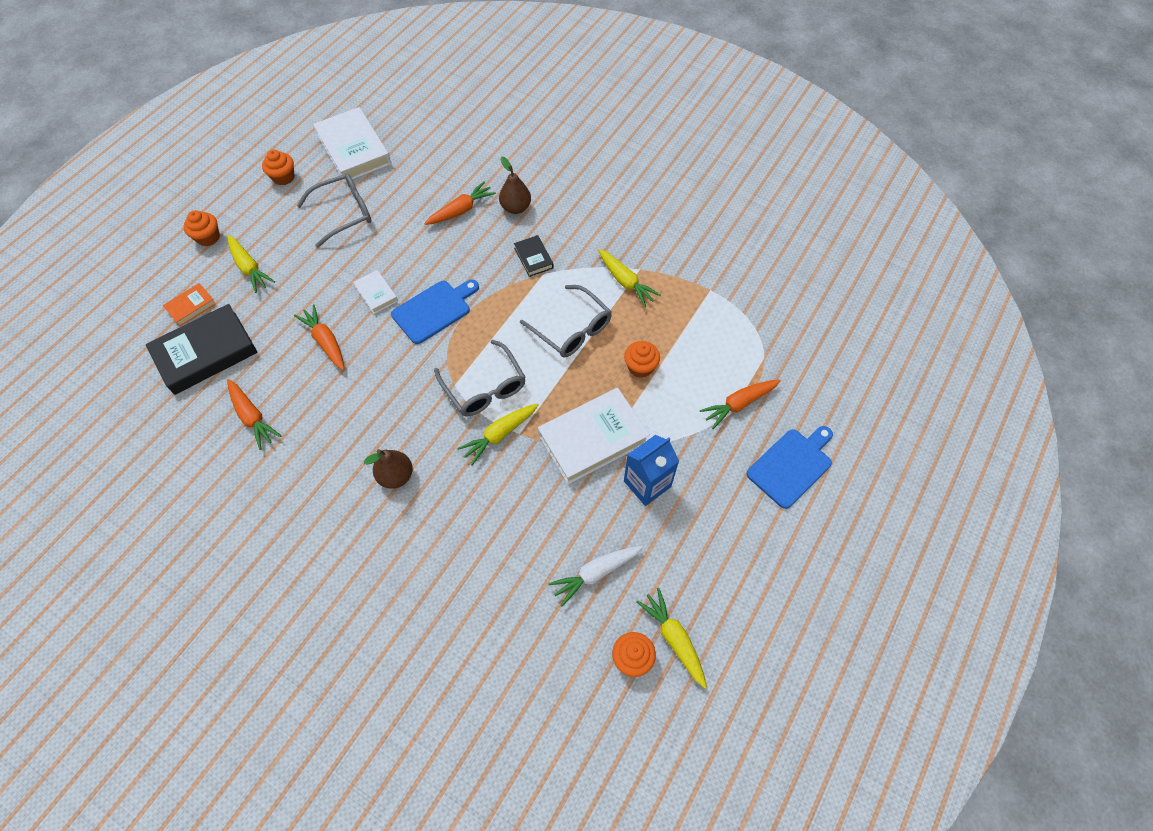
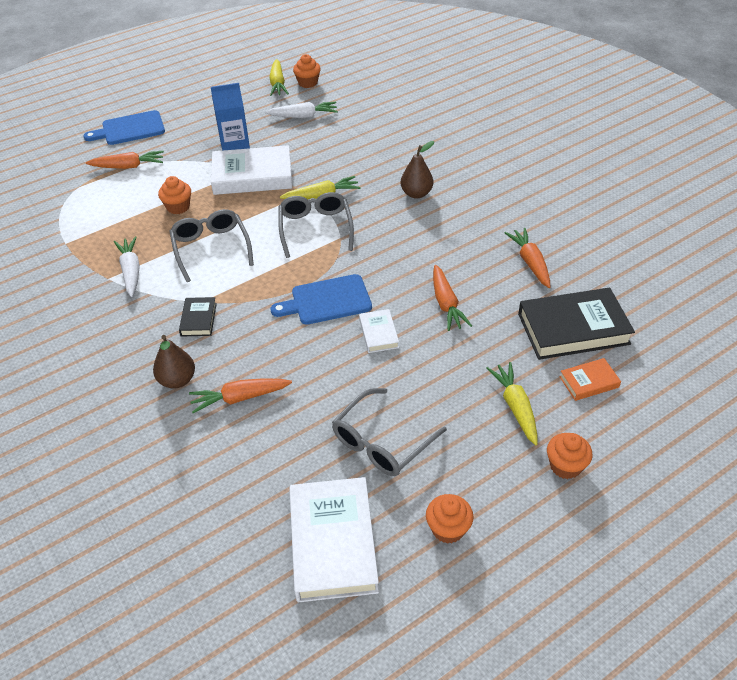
camera: 155 degrees left, 15 degrees down
grey glasses [297,173,371,248] -> grey glasses turned 45 degrees counterclockwise [332,388,447,476]
yellow carrot [598,249,661,307] -> white carrot [114,236,140,297]

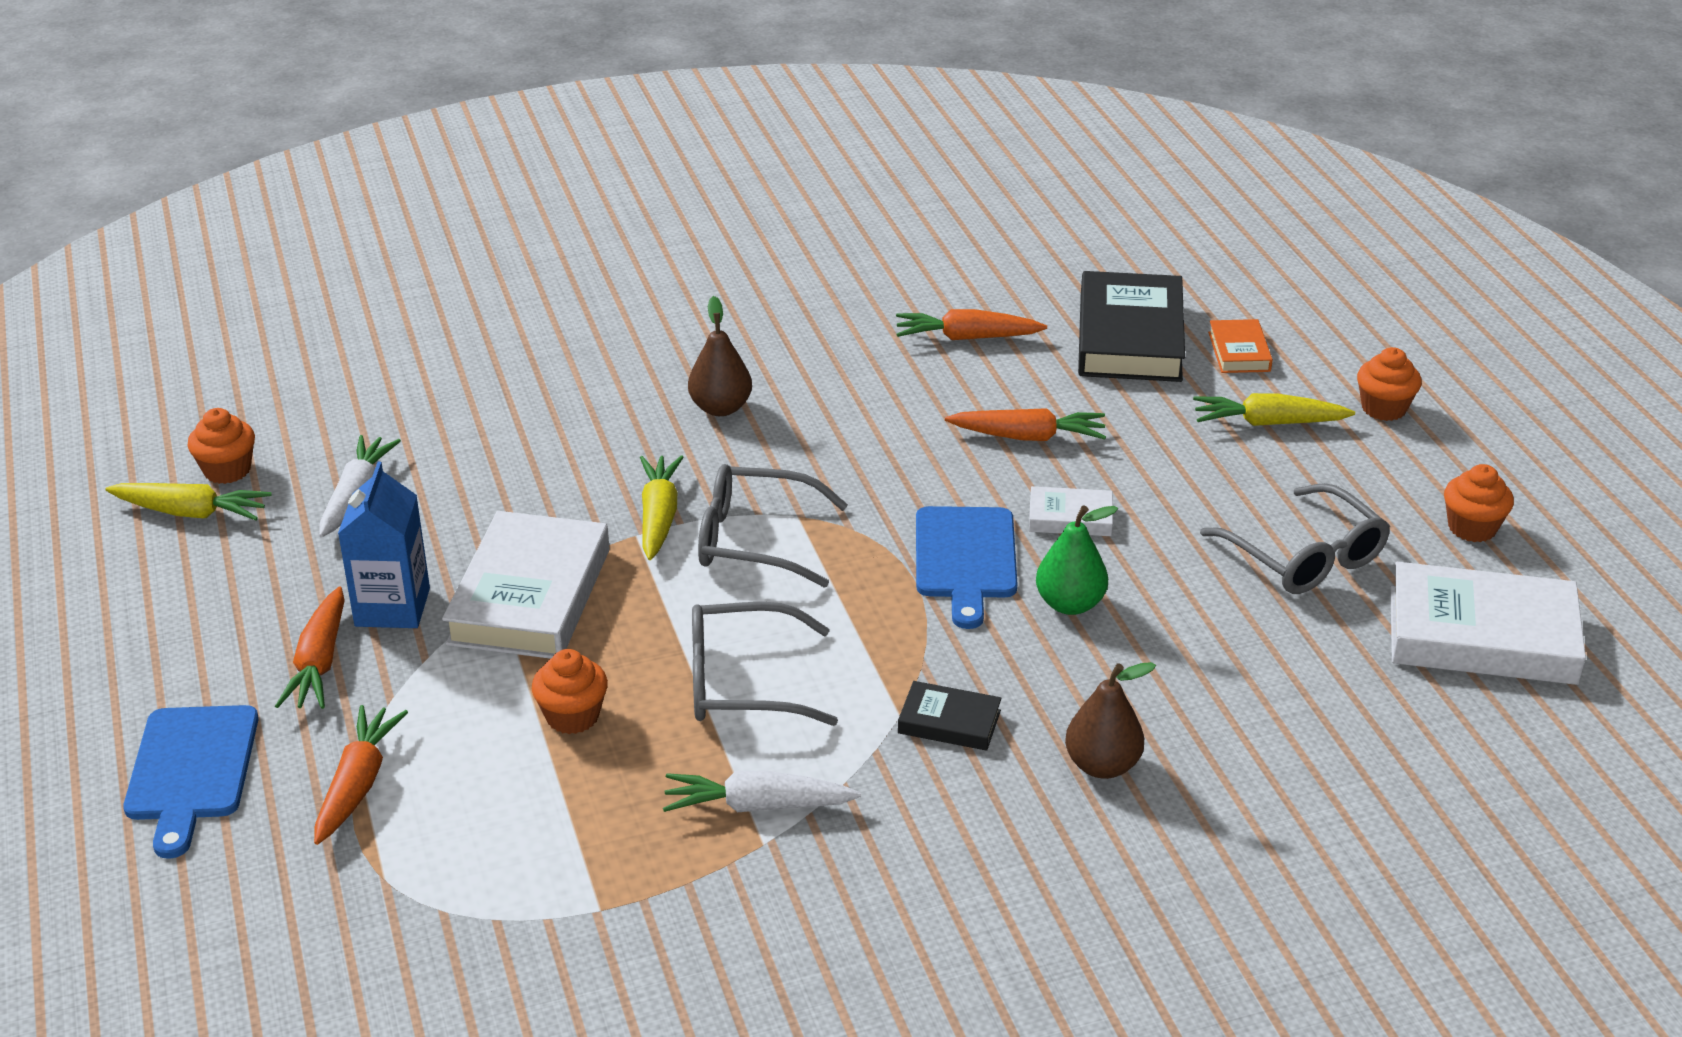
camera: 75 degrees left, 10 degrees down
orange carrot [189,378,292,413] -> orange carrot moved to [275,587,345,709]
none -> green pear [1036,506,1118,615]

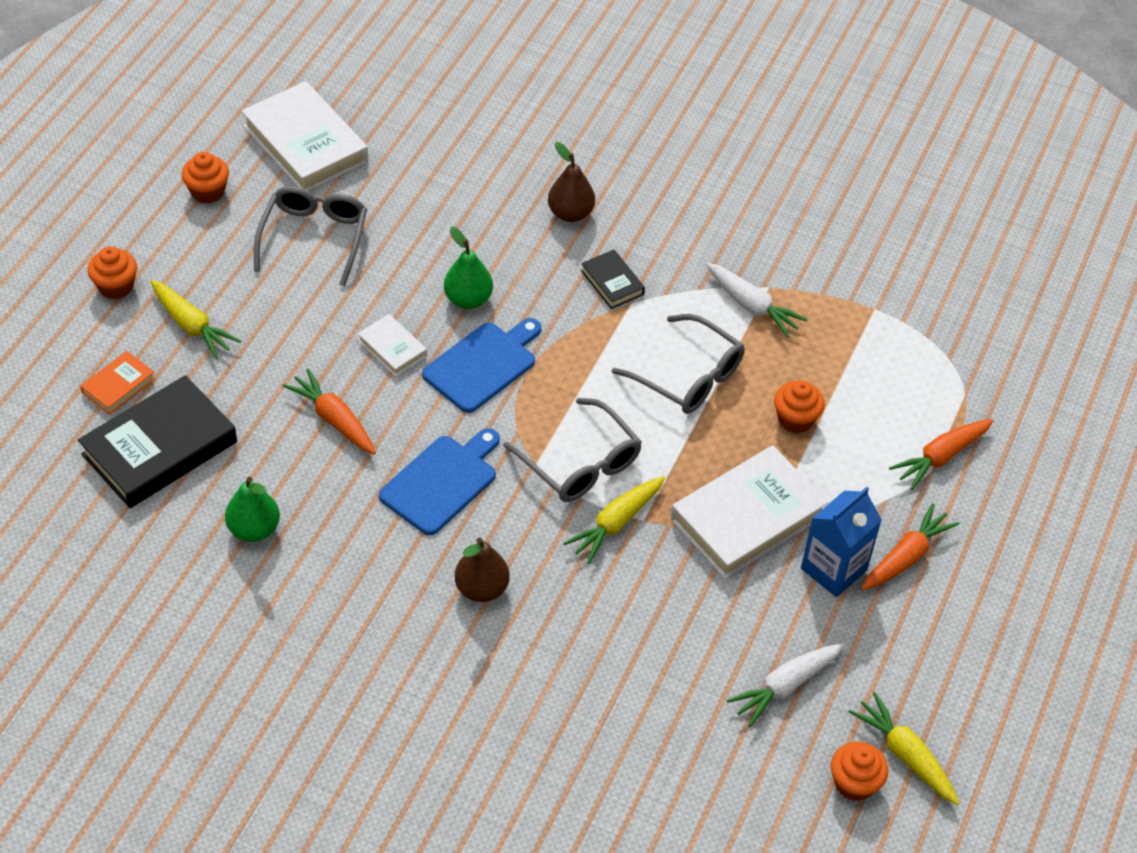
camera: 140 degrees left, 15 degrees up
blue cutting board [123,705,259,859] -> blue cutting board moved to [379,428,500,535]
orange carrot [896,309,1047,340] -> green pear [225,476,280,542]

